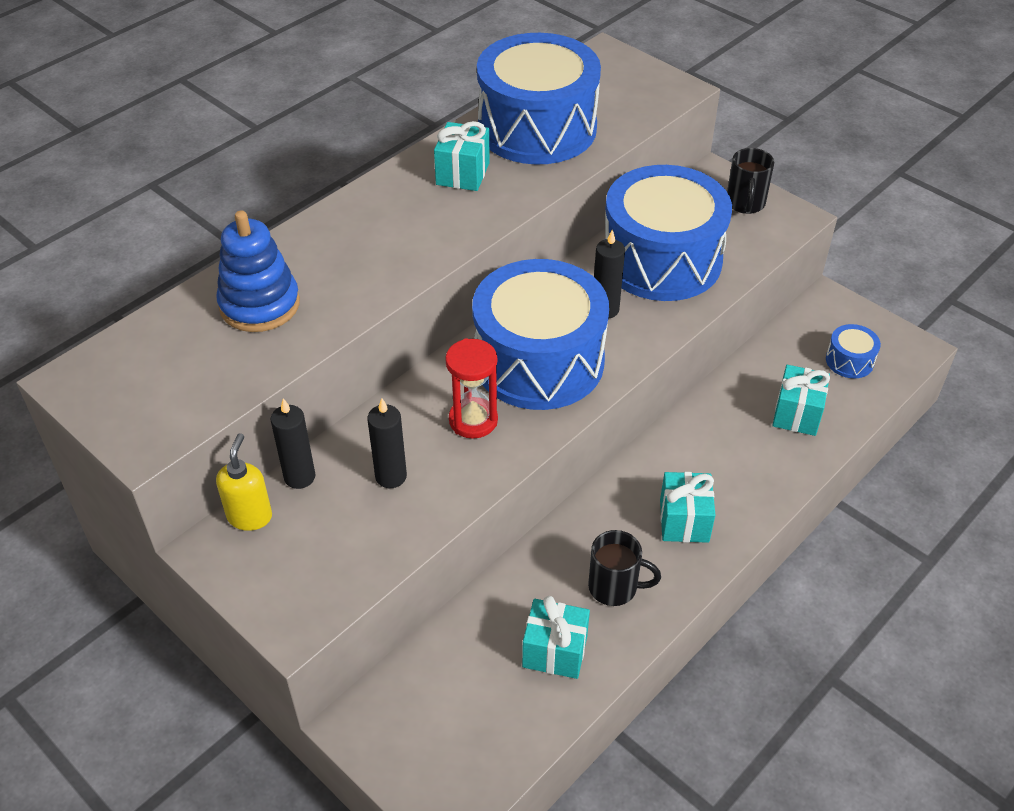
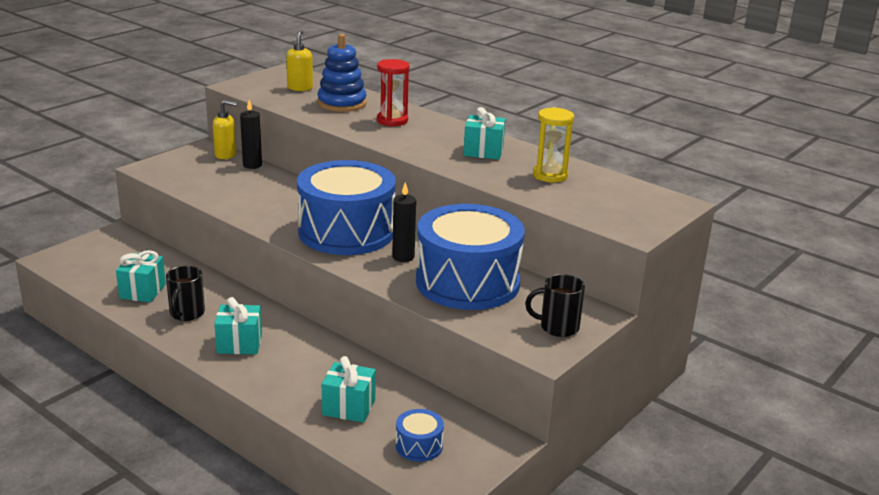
camera: 85 degrees right, 20 degrees down
black candle [367,398,407,488] -> none
red hourglass [445,338,498,439] -> red hourglass moved to [377,59,410,126]
blue drum [477,33,601,165] -> yellow hourglass [533,107,574,182]
none -> yellow soap dispenser [286,30,313,91]

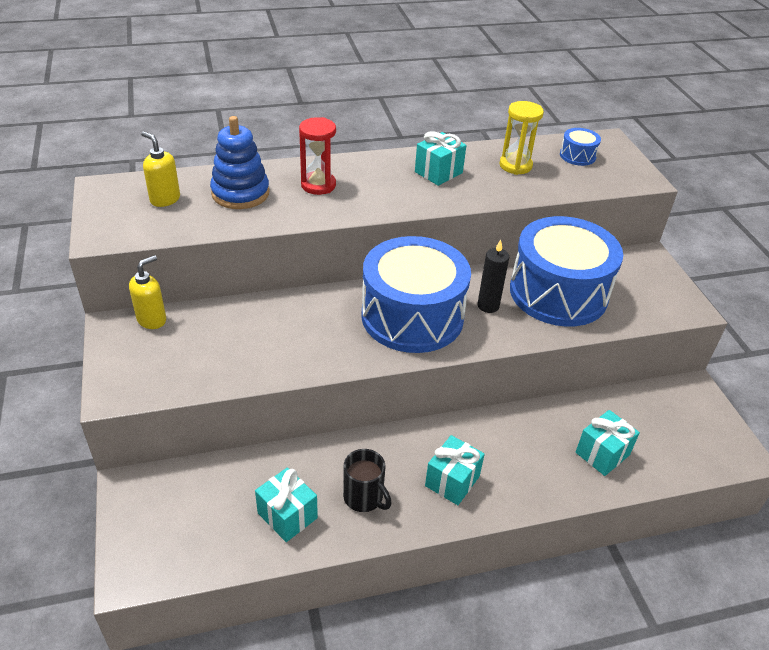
camera: 55 degrees left, 15 degrees up
black candle [240,100,262,169] -> none
blue drum [396,409,444,462] -> blue drum moved to [560,128,601,166]
black mug [525,274,585,337] -> none

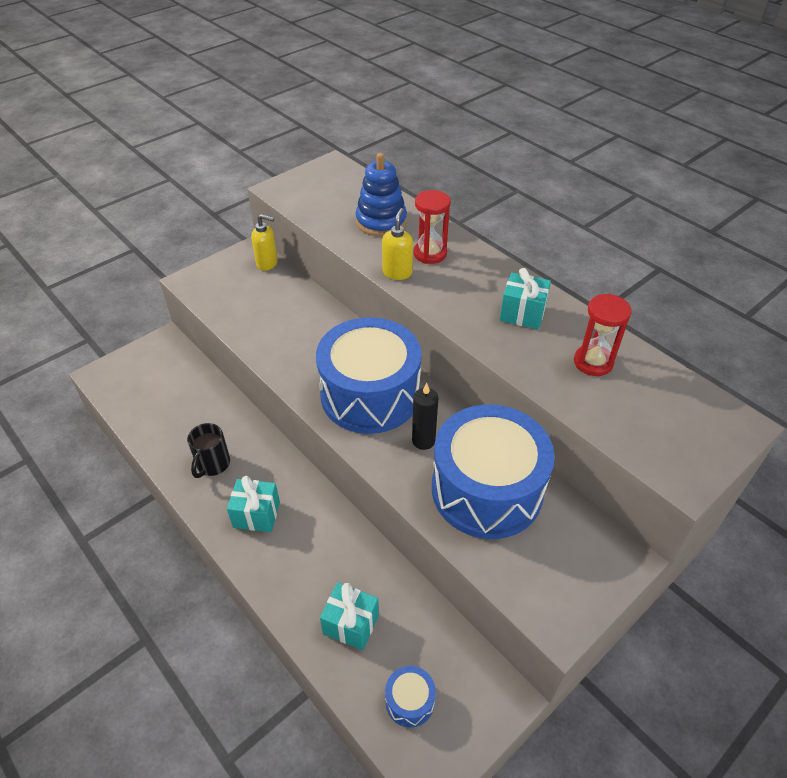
camera: 65 degrees right, 5 degrees up
yellow soap dispenser [141,132,180,207] -> yellow soap dispenser moved to [382,208,413,280]
turquoise gift [255,467,318,542] -> none
yellow hourglass [499,101,544,175] -> red hourglass [574,293,632,376]
blue drum [560,128,601,166] -> blue drum moved to [385,666,436,727]

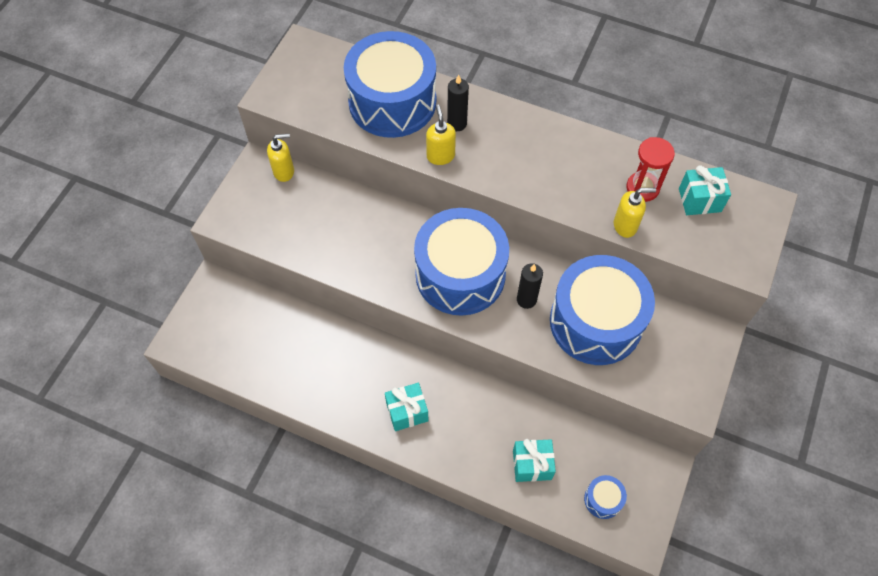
camera: 25 degrees left, 15 degrees up
black mug [187,423,230,478] -> none
blue stacking toy [355,153,407,236] -> blue drum [344,31,436,138]
red hourglass [414,190,451,264] -> black candle [447,74,469,131]
turquoise gift [500,268,551,329] -> turquoise gift moved to [679,165,731,215]
none -> yellow soap dispenser [614,188,656,238]

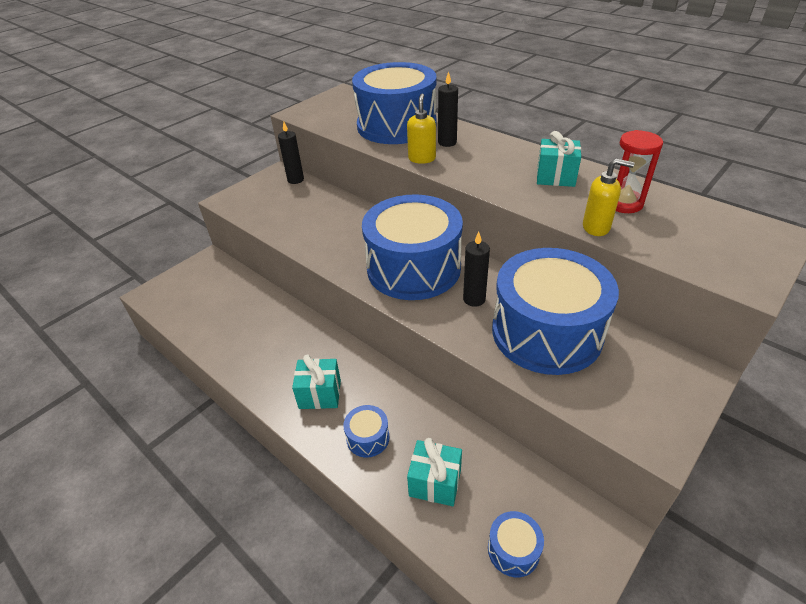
camera: 20 degrees right, 20 degrees down
yellow soap dispenser [267,134,294,182] -> black candle [278,122,304,184]
turquoise gift [679,165,731,215] -> turquoise gift moved to [537,131,581,187]
none -> blue drum [343,405,390,457]

